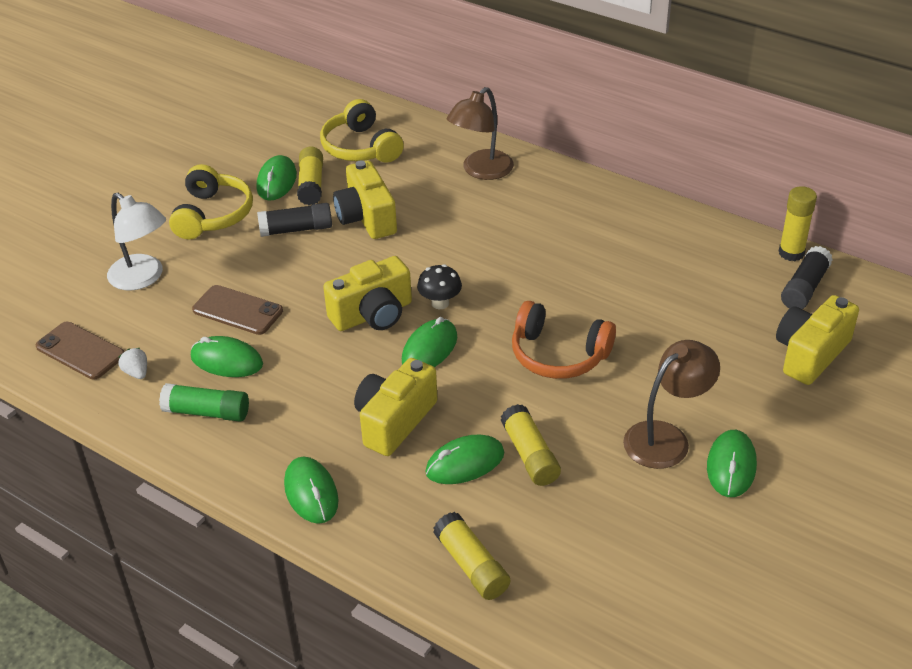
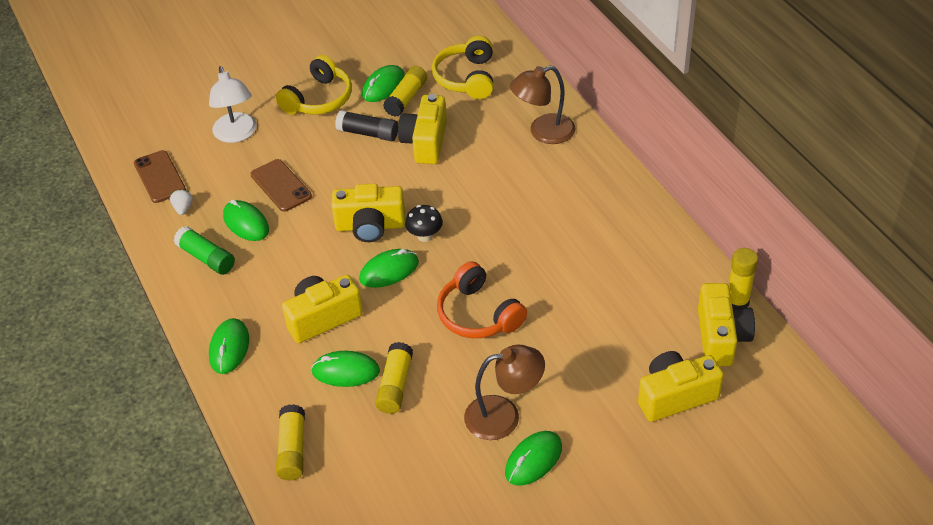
camera: 30 degrees right, 5 degrees up
black glue stick [781,246,833,309] -> yellow camera [698,283,755,366]

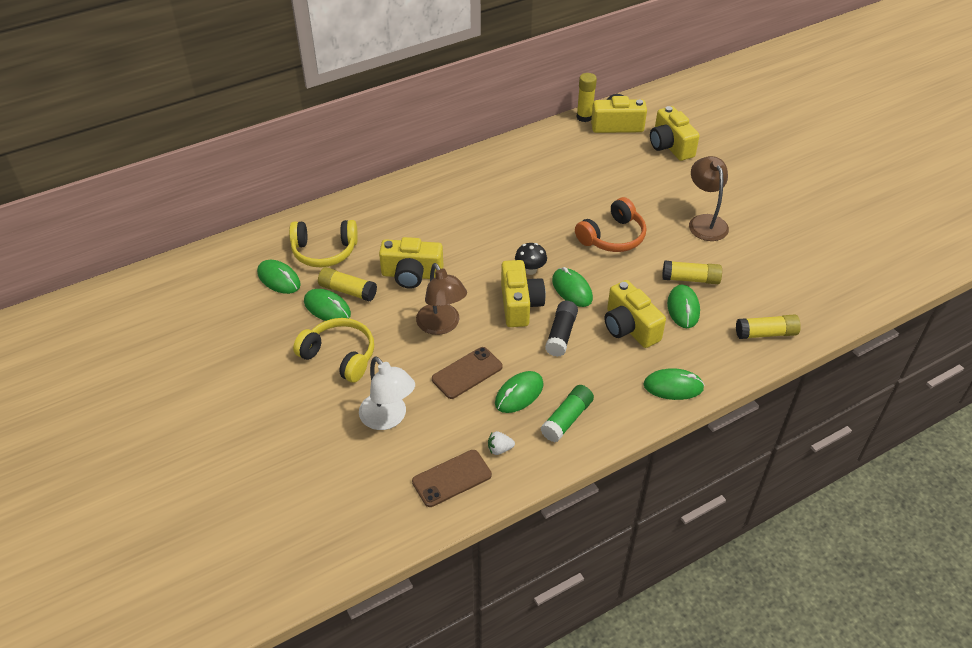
camera: 95 degrees left, 0 degrees up
white lamp [209,66,257,143] -> white lamp turned 75 degrees clockwise [359,356,415,430]
black glue stick [335,110,398,141] -> black glue stick moved to [545,301,578,357]
green mouse [505,431,562,486] -> green mouse moved to [257,260,301,294]
brown lamp [510,66,576,144] -> brown lamp moved to [416,263,467,335]

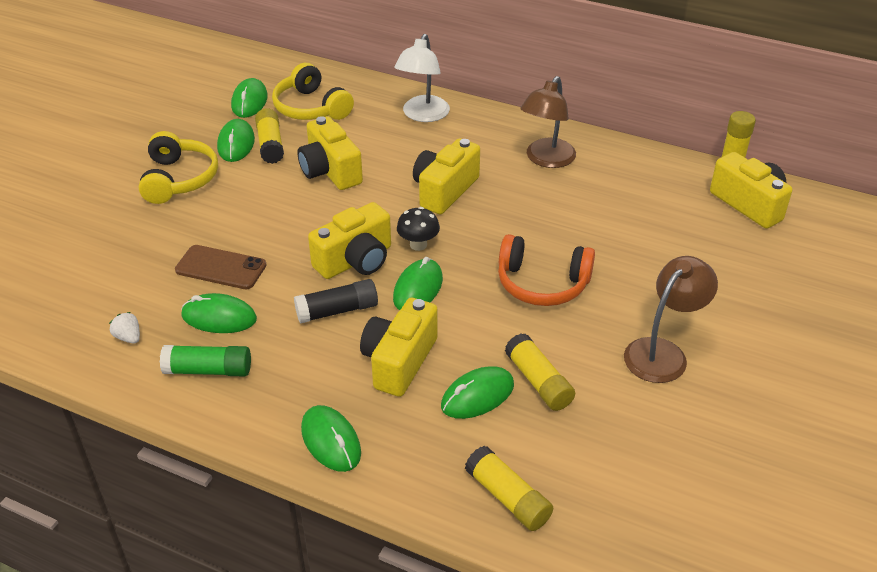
camera: 55 degrees right, 5 degrees down
white lamp [359,356,415,430] -> white lamp moved to [395,34,450,122]
brown phone [412,450,492,507] -> none
brown lamp [416,263,467,335] -> brown lamp moved to [520,76,576,168]
yellow camera [650,106,700,161] -> yellow camera moved to [413,138,480,214]

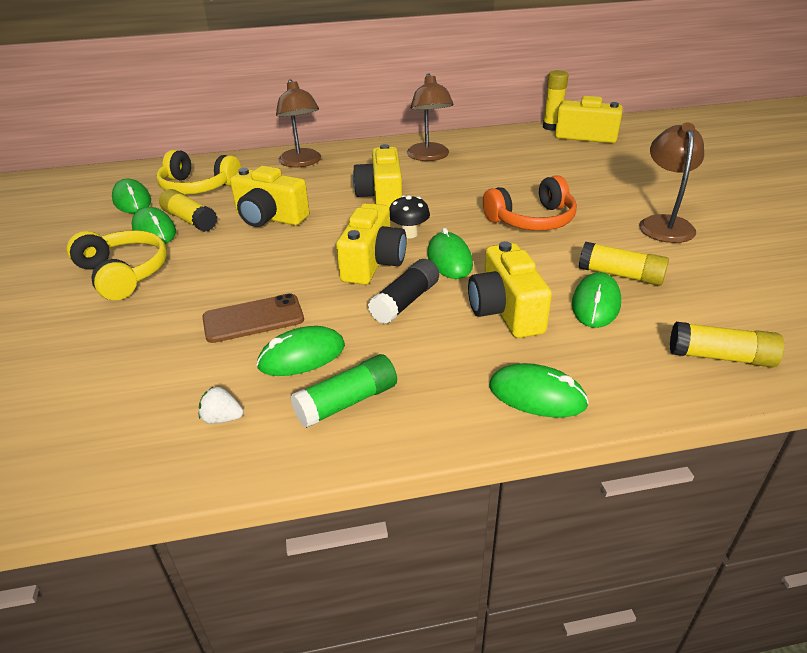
camera: 35 degrees left, 5 degrees down
white lamp [395,34,450,122] -> brown lamp [276,79,321,167]

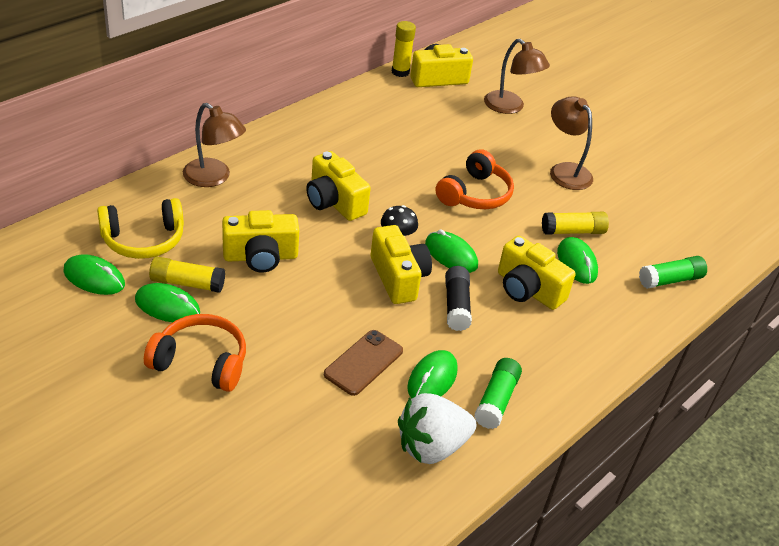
camera: 40 degrees left, 5 degrees up
yellow headphones [67,230,167,300] -> orange headphones [144,314,246,392]
white strawberry [199,386,243,424] -> white strawberry [398,393,477,464], size x2.40
brown lamp [407,73,454,161] -> brown lamp moved to [484,39,550,114]
green mouse [489,363,589,418] -> none
yellow glue stick [670,322,784,367] -> green glue stick [639,256,707,289]

